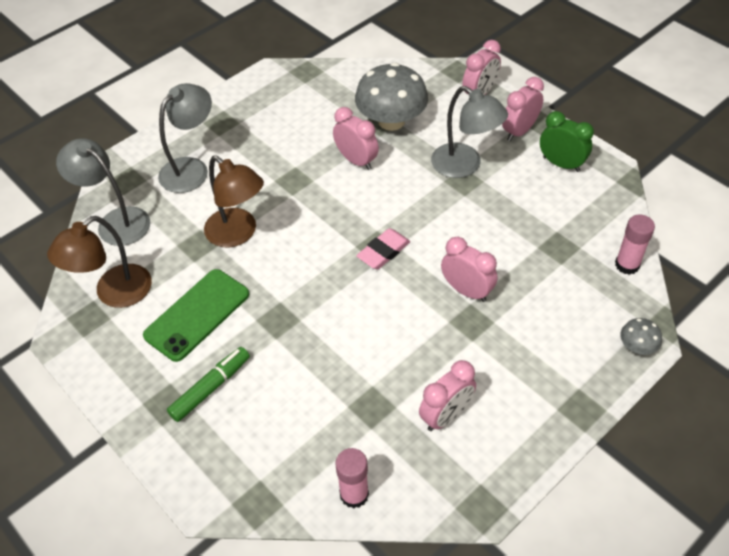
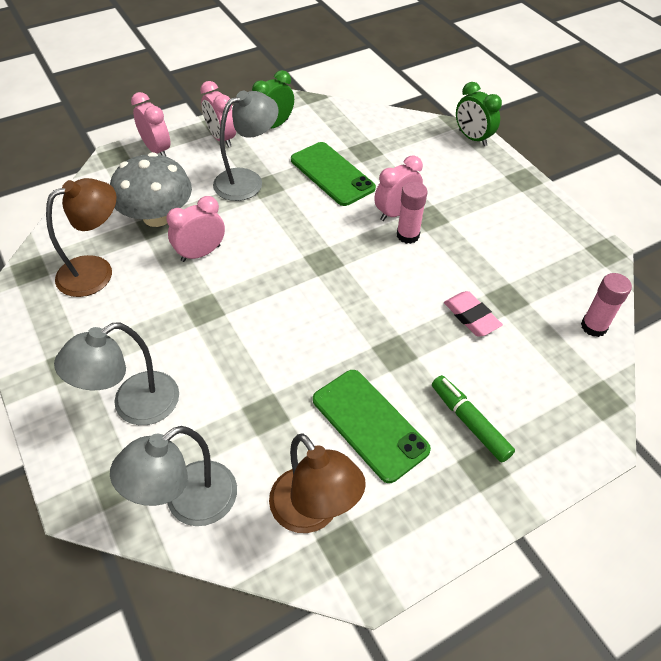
camera: 80 degrees left, 0 degrees up
grey lamp [158,83,212,193] -> grey lamp turned 90 degrees counterclockwise [54,322,179,425]
brown lamp [204,155,264,248] -> brown lamp moved to [46,178,116,297]
pink eraser [356,228,410,269] -> pink eraser moved to [444,291,503,337]
pink clock [419,360,476,431] -> none
pink glue stick [615,214,655,275] -> pink glue stick moved to [397,182,427,244]
grey mushroom [620,318,662,355] -> green clock [456,82,502,146]
none -> green phone [291,142,376,206]

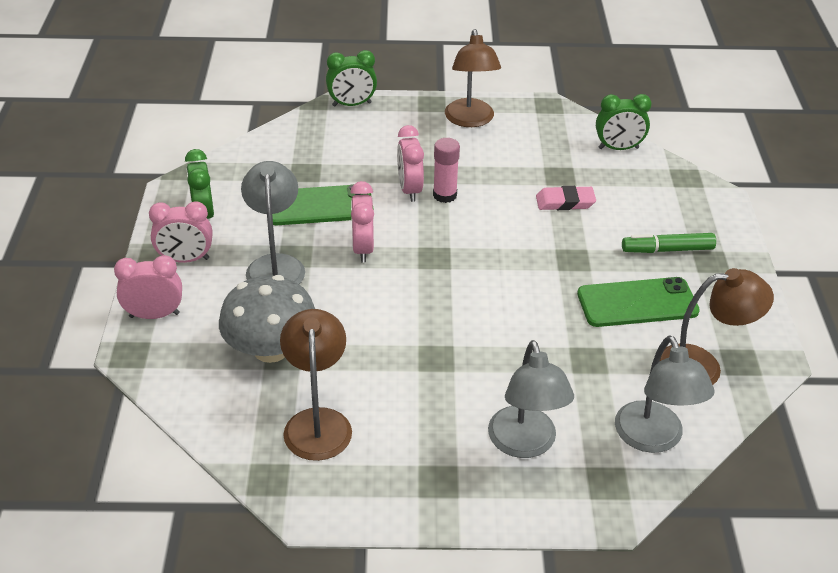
camera: 60 degrees left, 10 degrees down
pink clock [166,196,225,262] -> pink clock moved to [350,181,374,262]
pink glue stick [581,273,632,337] -> green clock [596,94,652,150]
none -> brown lamp [445,29,501,127]

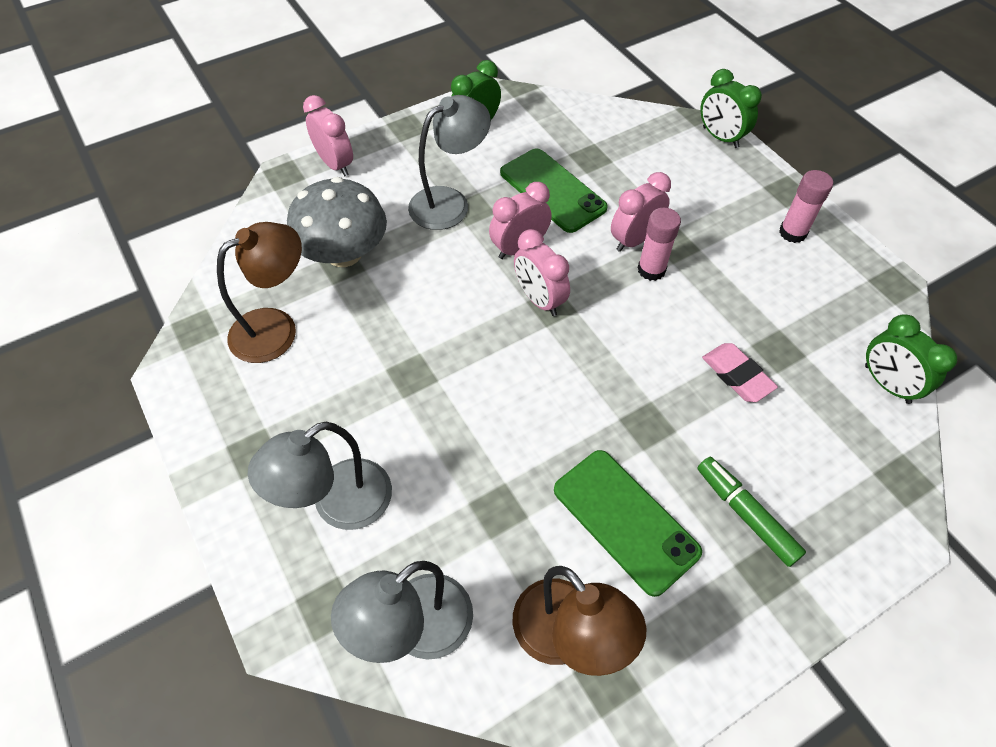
camera: 60 degrees right, 15 degrees up
pink clock [149,201,213,263] -> pink clock moved to [514,229,570,316]
brown lamp [445,29,501,127] -> pink glue stick [779,170,833,243]

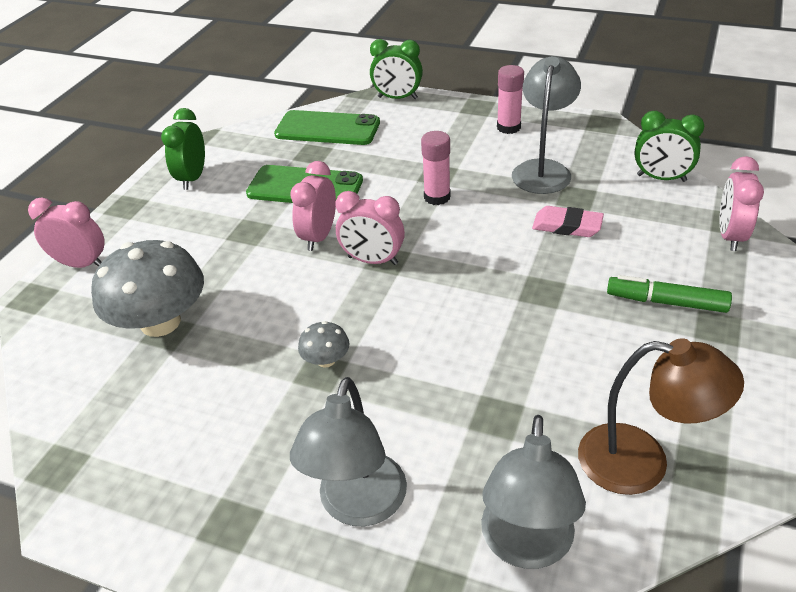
camera: 35 degrees left, 15 degrees down
brown lamp [217,222,302,363] -> none
grey lamp [408,95,491,230] -> grey lamp moved to [512,56,581,194]
green phone [554,450,702,597] -> green phone moved to [274,110,380,145]
pink clock [611,172,671,252] -> pink clock moved to [720,156,764,251]
none -> grey mushroom [298,321,349,368]

